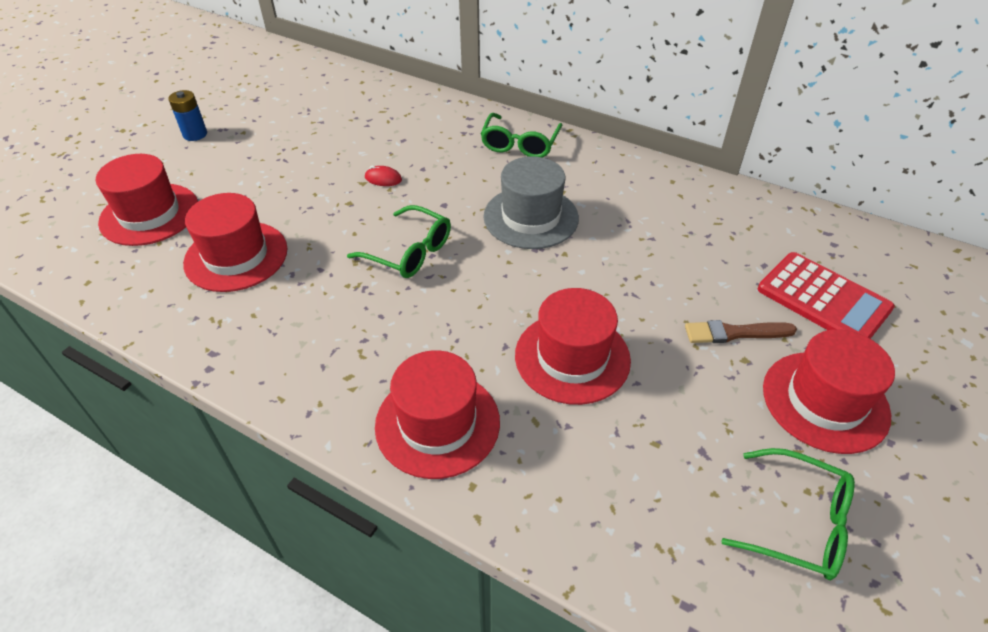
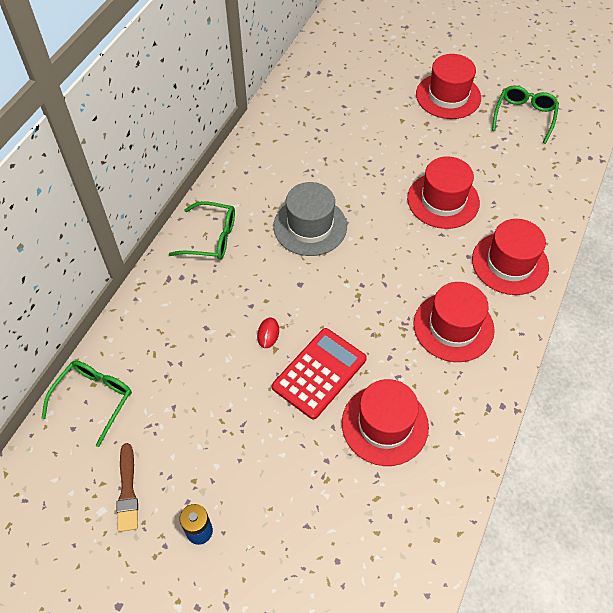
camera: 95 degrees left, 10 degrees up
red hat [96,154,198,246] -> red hat moved to [413,282,495,362]
green glasses [347,205,451,278] -> green glasses moved to [42,361,132,447]
brown brush [685,320,797,343] -> brown brush moved to [117,443,138,532]
red calculator [758,252,895,339] -> red calculator moved to [272,328,367,420]

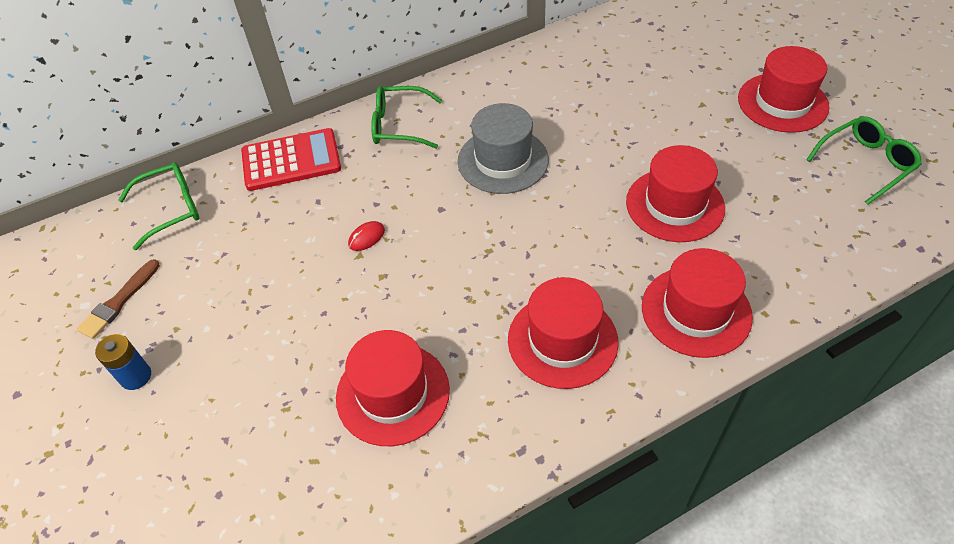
camera: 40 degrees right, 5 degrees down
green glasses [169,201,235,260] -> green glasses turned 135 degrees clockwise [371,86,442,149]
red calculator [272,328,367,420] -> red calculator moved to [241,128,341,191]

